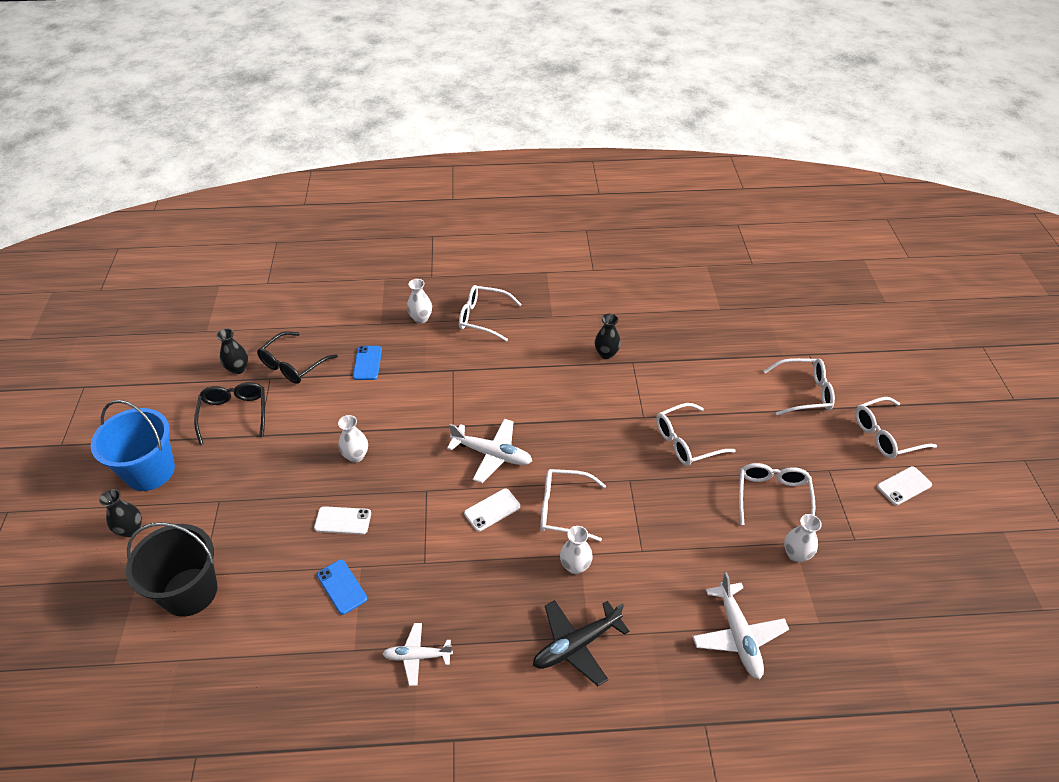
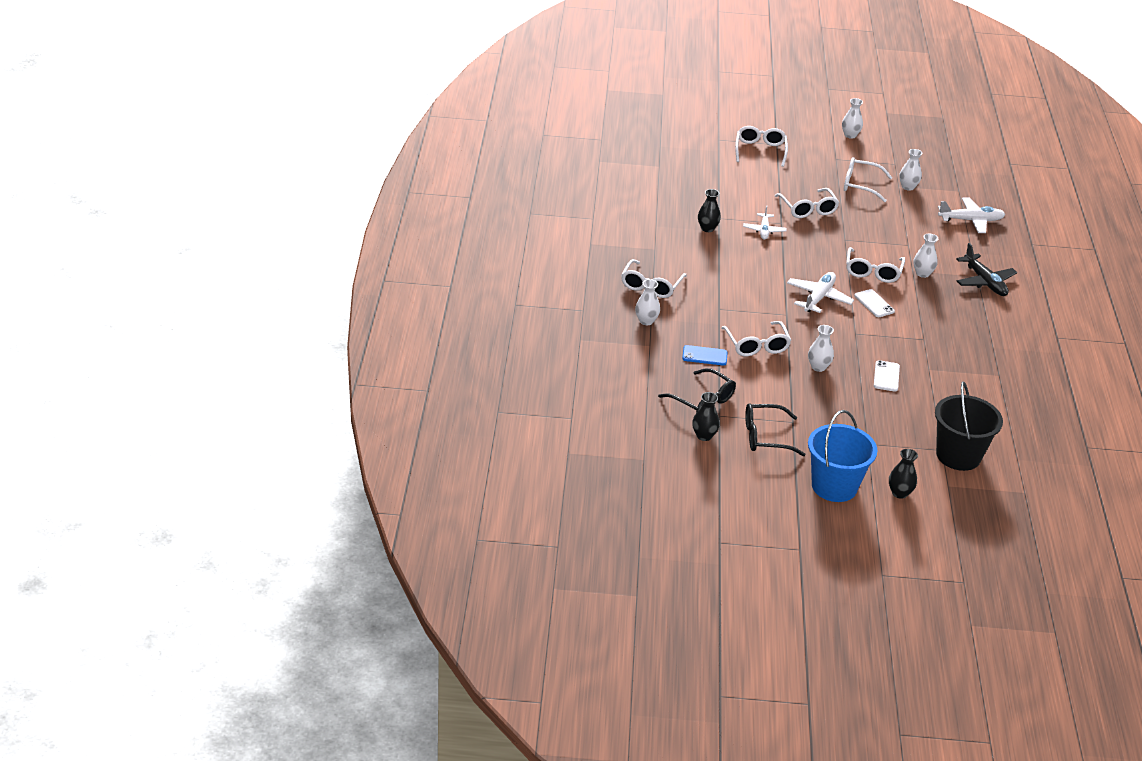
camera: 85 degrees left, 10 degrees down
blue phone [317,559,367,615] -> none
white plane [382,623,453,686] -> white plane moved to [743,205,786,240]
white glasses [855,397,937,459] -> white glasses moved to [721,321,791,356]
white phone [877,466,932,505] -> white vase [842,98,863,139]

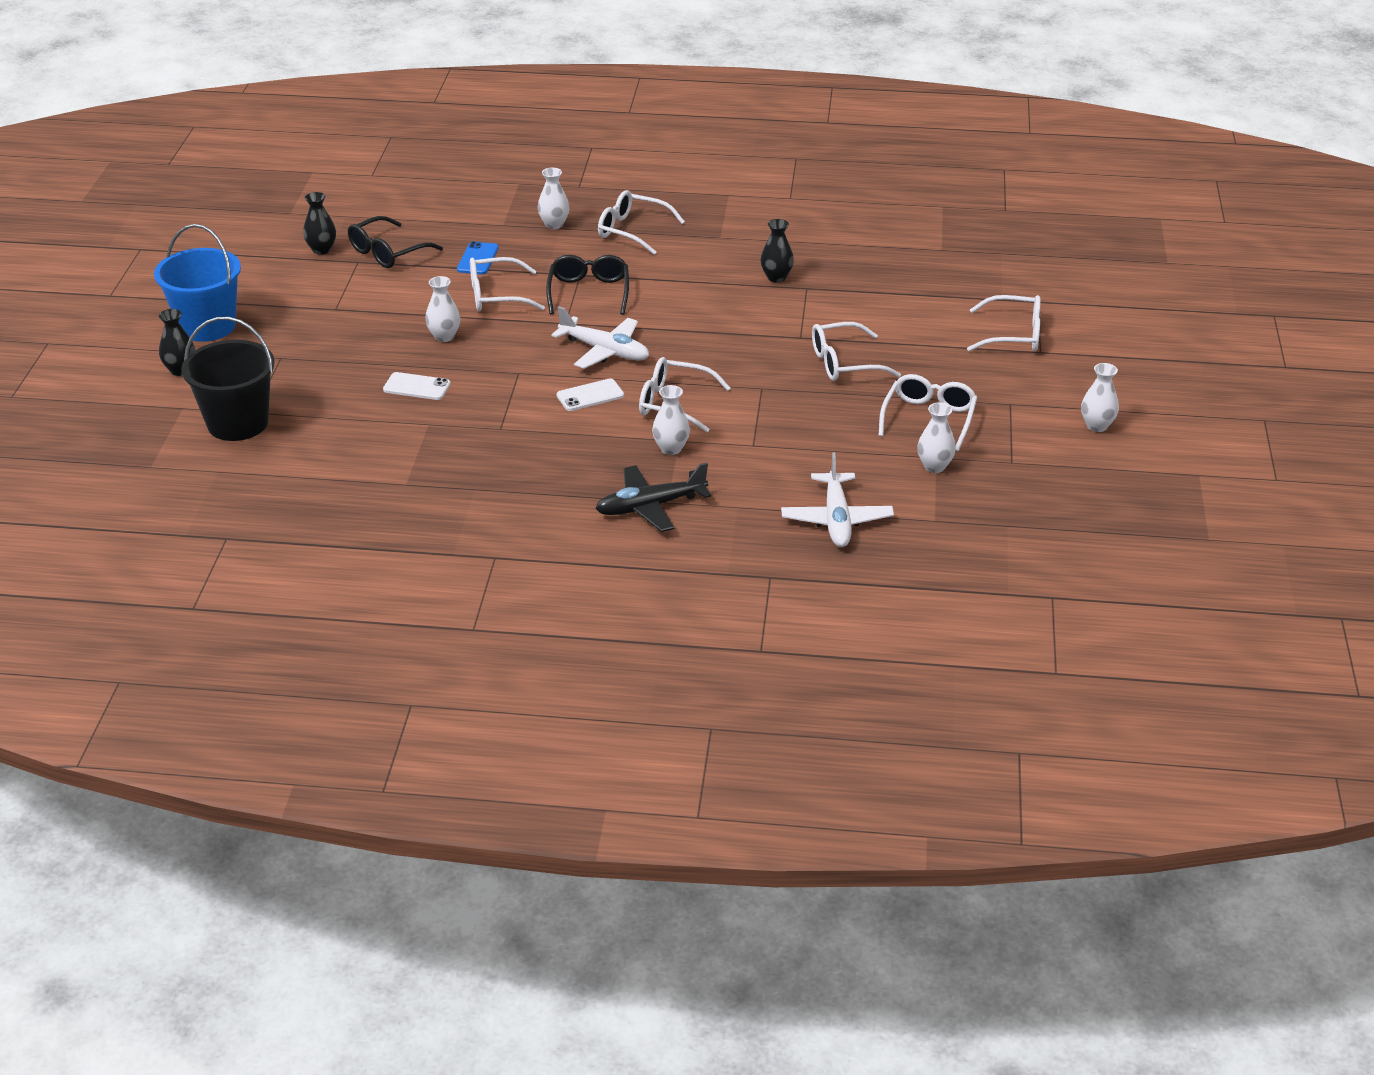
camera: 95 degrees right, 0 degrees up
white plane [743,205,786,240] -> none
black glasses [745,403,806,456] -> black glasses moved to [546,255,629,315]

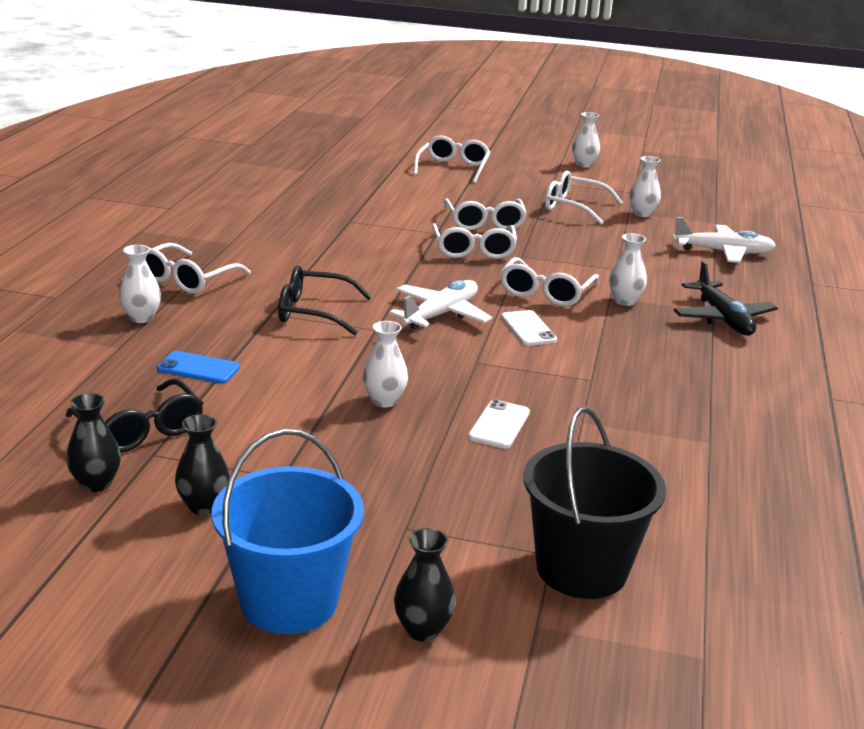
camera: 85 degrees left, 10 degrees down
white glasses [470,257,545,311] -> white glasses moved to [432,223,517,259]
black vase [761,219,794,283] -> black vase moved to [175,414,230,515]

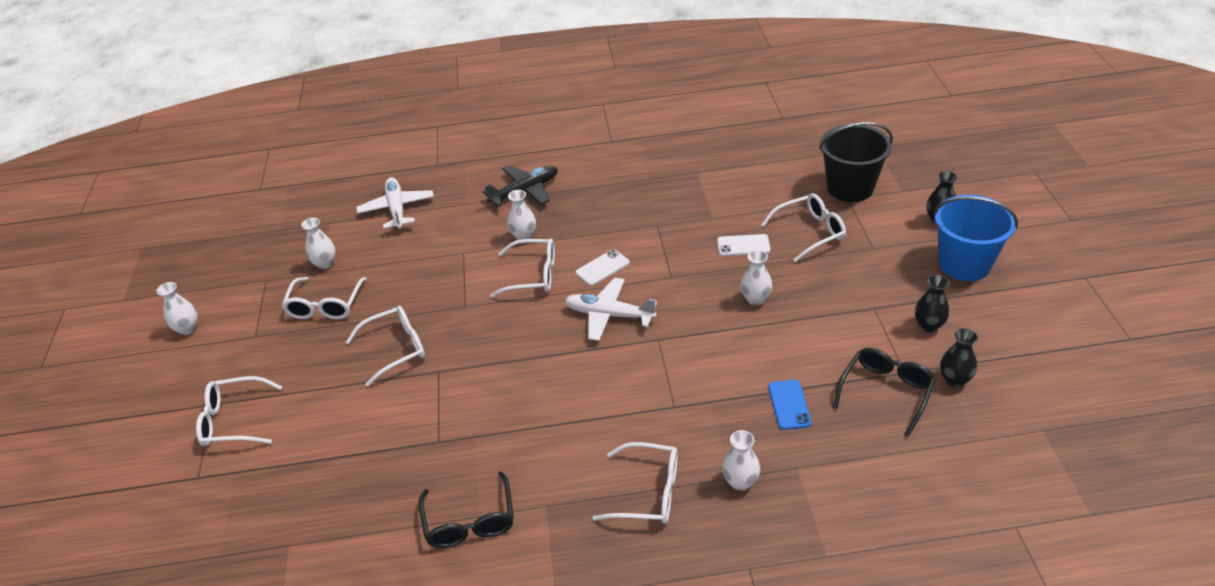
camera: 105 degrees left, 15 degrees up
black glasses [278,266,372,335] -> black glasses moved to [419,471,514,548]
white glasses [432,223,517,259] -> white glasses moved to [761,193,846,262]

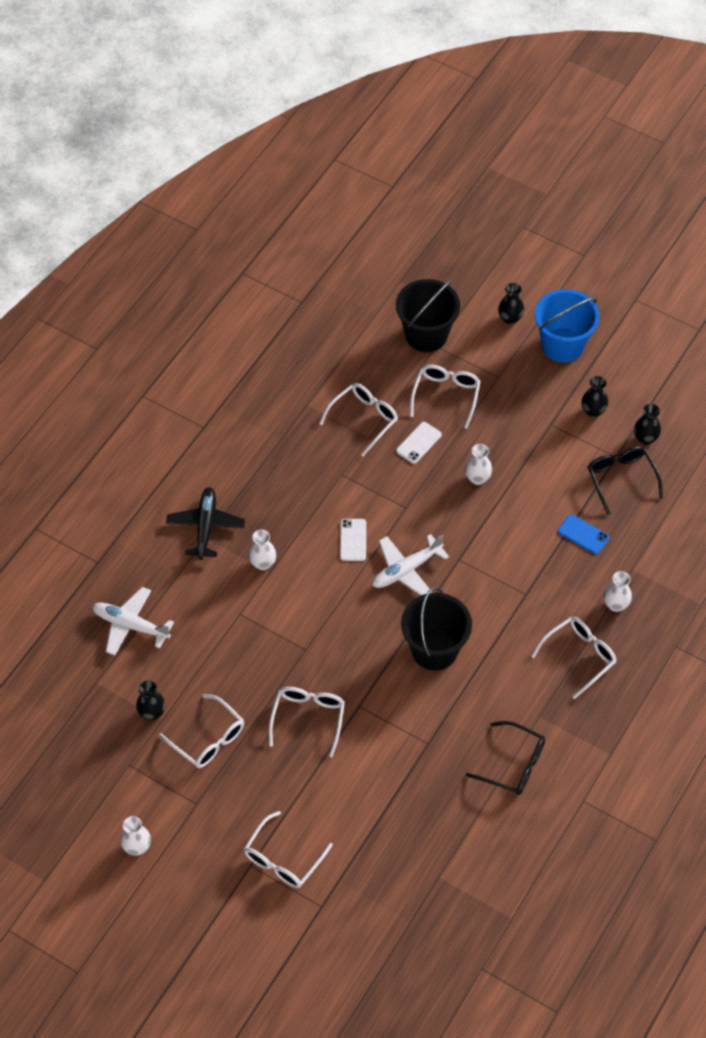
camera: 55 degrees left, 15 degrees up
white vase [301,218,336,269] -> black vase [136,681,165,721]
white glasses [490,238,555,298] -> white glasses moved to [319,383,398,456]
none -> black bucket [401,587,472,671]

